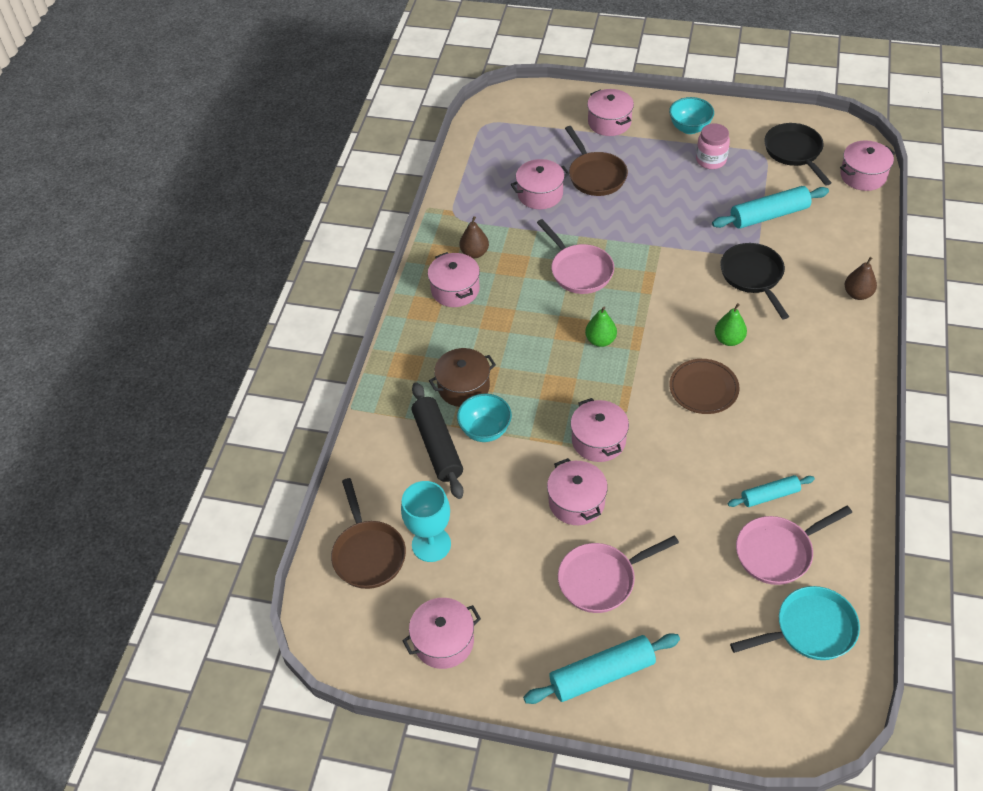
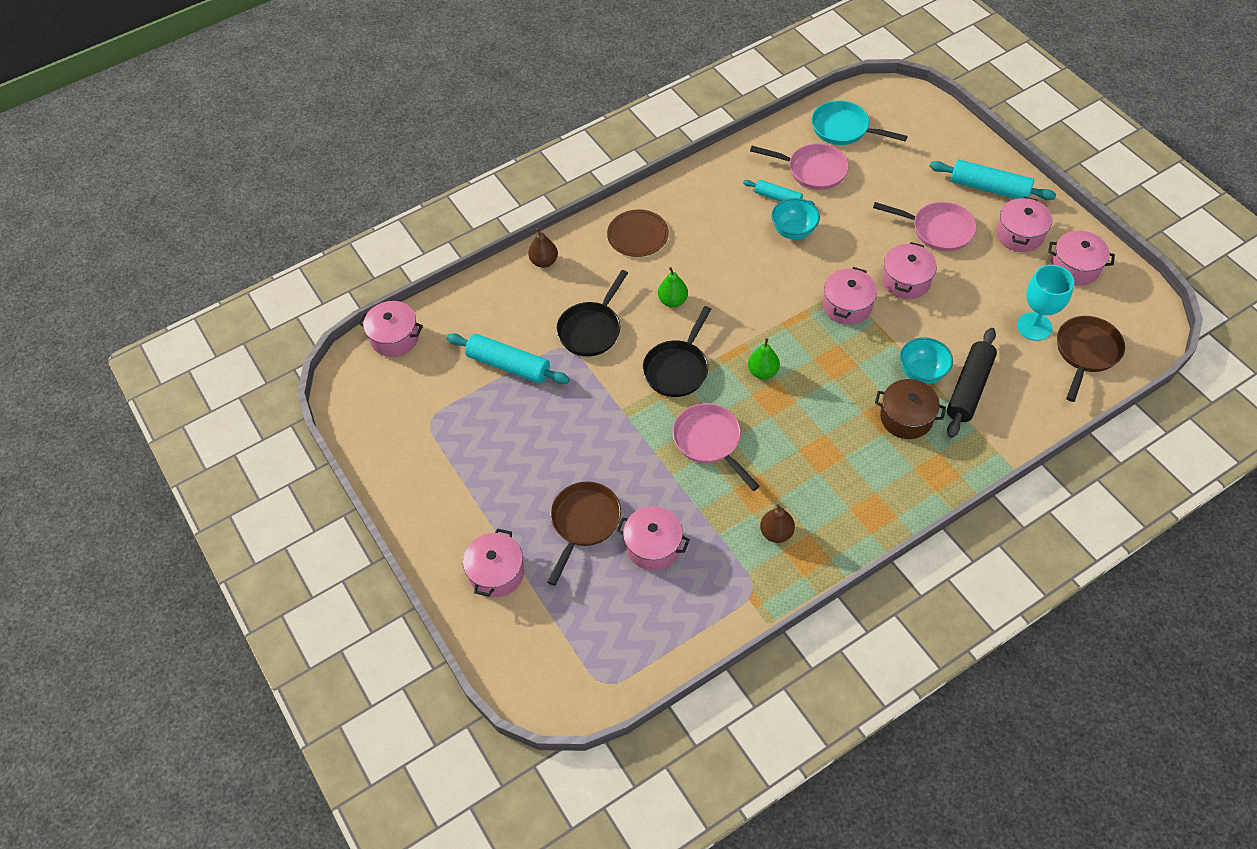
camera: 135 degrees left, 5 degrees up
pink pot [428,252,480,307] -> pink pot moved to [996,197,1052,252]
pink pan [537,219,614,294] -> pink pan turned 45 degrees counterclockwise [673,403,760,491]
turquoise bowl [669,97,714,134] -> turquoise bowl moved to [771,198,820,240]
brown plate [669,359,740,414] -> brown plate moved to [607,209,669,257]
pink jar [696,123,730,169] -> none
black pan [765,123,831,186] -> black pan moved to [642,306,711,397]

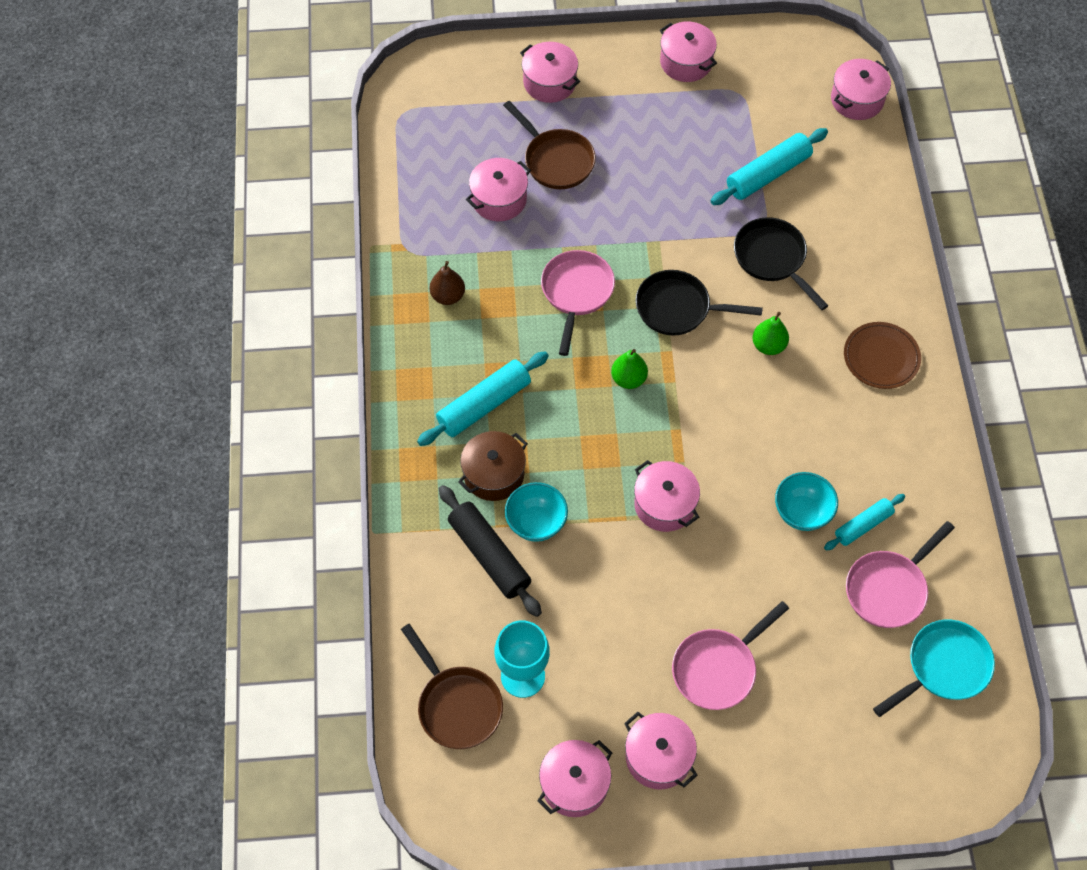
camera: 115 degrees right, 5 degrees up
brown pear [528,228,558,268] -> none
black pan [642,306,711,397] -> black pan turned 45 degrees counterclockwise [636,270,763,336]
pink pan [673,403,760,491] -> pink pan turned 75 degrees counterclockwise [541,250,615,356]
pink pot [882,242,937,299] -> pink pot moved to [660,22,717,82]
turquoise rolling pin [929,160,1056,200] -> turquoise rolling pin moved to [417,351,549,446]

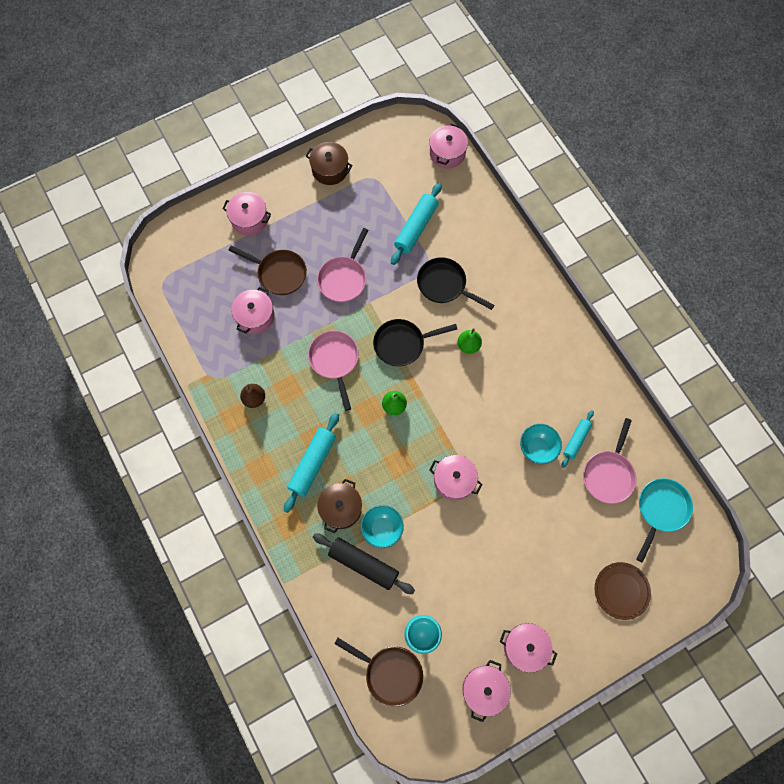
camera: 25 degrees left, 10 degrees up
pink pot [660,22,717,82] -> brown pot [306,142,353,185]
pink pan [672,601,789,710] -> pink pan moved to [317,228,369,302]
brown plate [844,322,921,389] -> brown plate moved to [595,562,651,620]

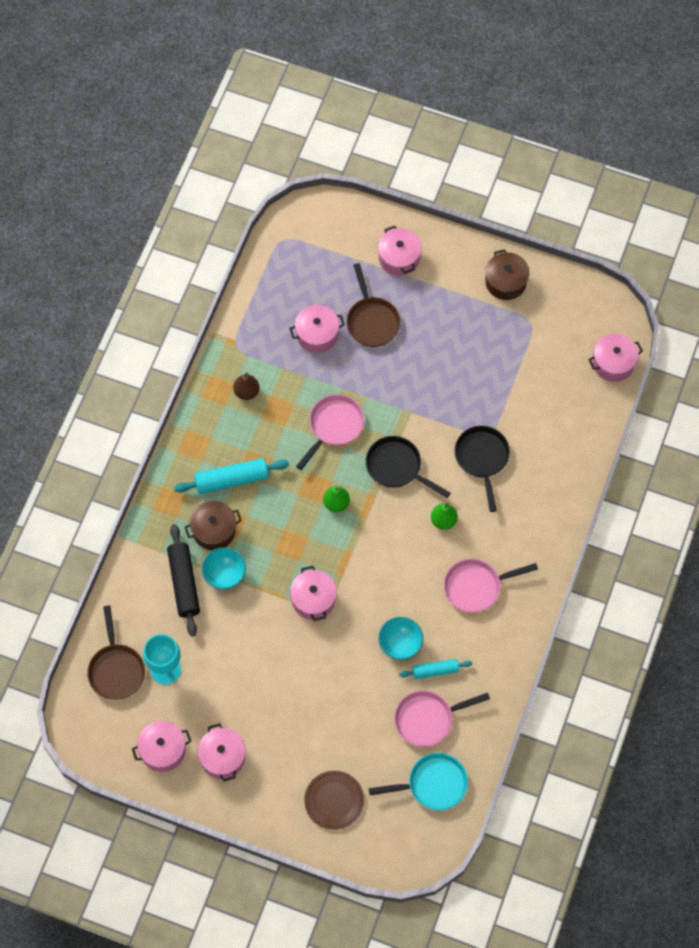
camera: 50 degrees right, 5 degrees down
pink pan [317,228,369,302] -> pink pan moved to [444,559,538,613]
turquoise rolling pin [391,183,441,265] -> none

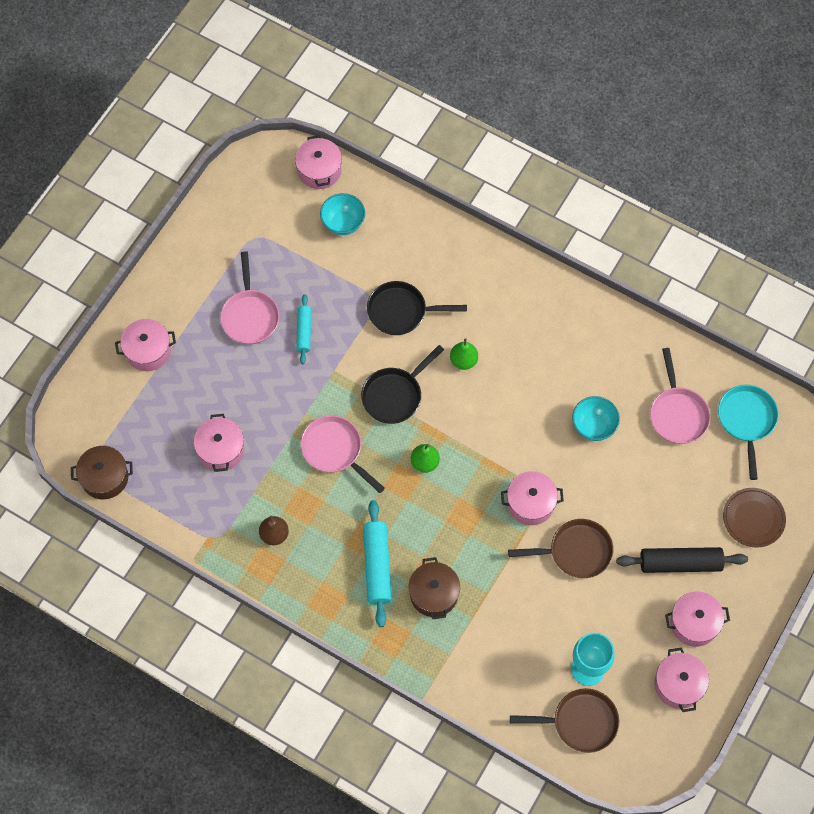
camera: 80 degrees left, 0 degrees up
black rolling pin [167,524,200,637] -> black rolling pin moved to [616,547,748,573]
turquoise bowl [201,547,246,590] -> turquoise bowl moved to [320,193,365,235]
brown pan [346,263,400,347] -> brown pan moved to [508,519,614,578]
turquoise rolling pin [399,659,472,679] -> turquoise rolling pin moved to [296,294,311,364]
pink pan [444,559,538,613] -> pink pan moved to [220,251,279,344]
brown pot [485,249,529,300] -> brown pot moved to [71,446,133,499]

